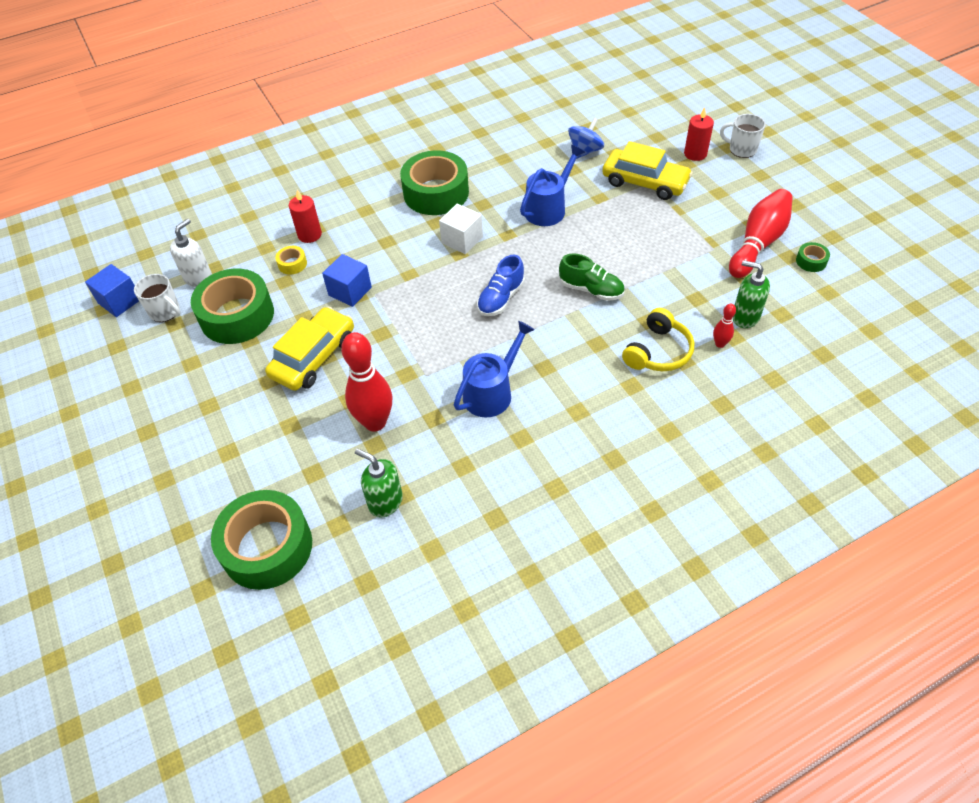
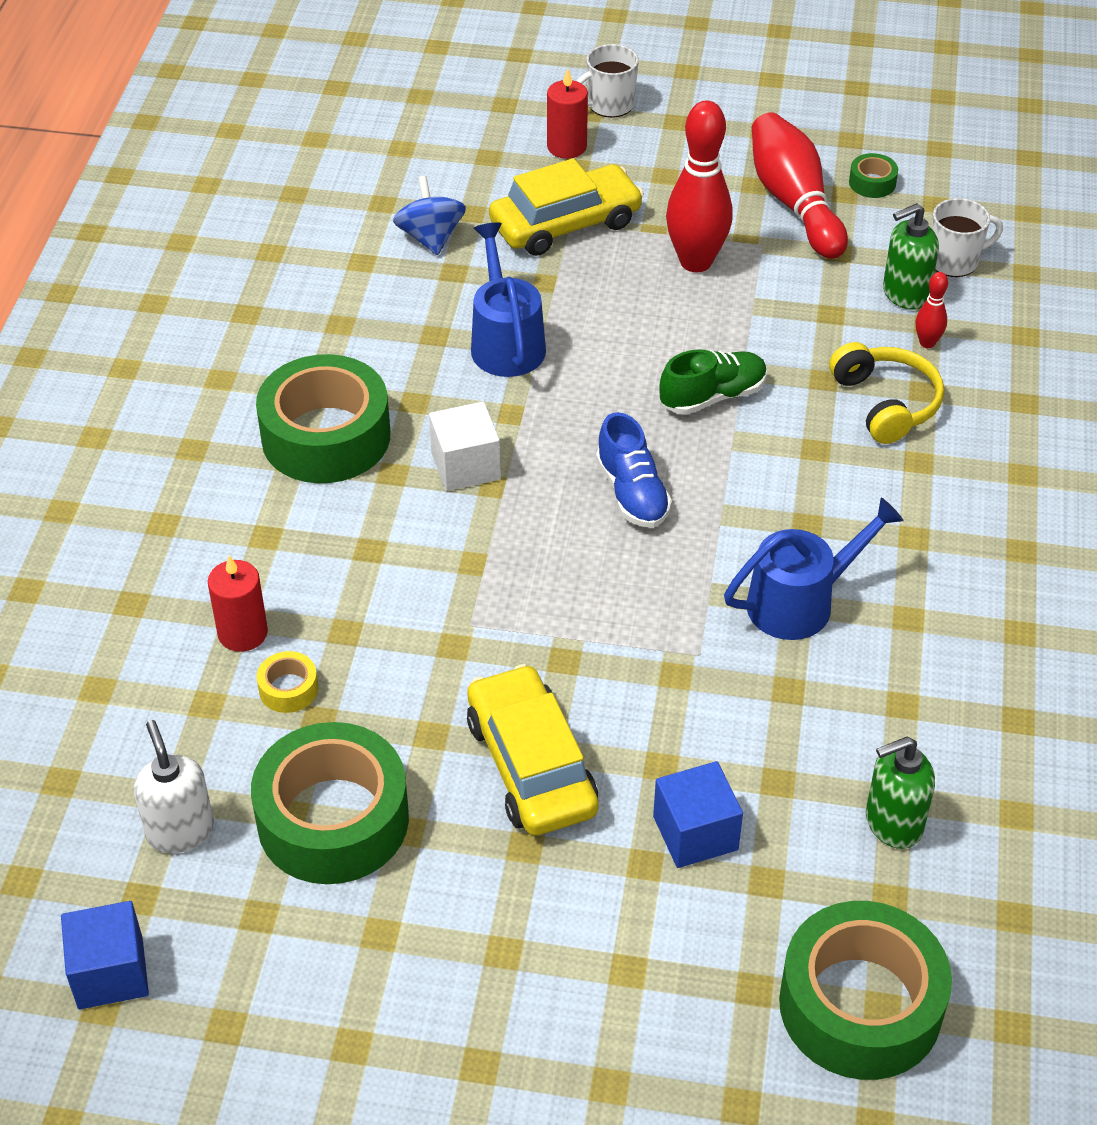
camera: 55 degrees left, 5 degrees down
white mug [134,274,181,322] -> white mug moved to [931,198,1003,277]
blue cube [322,254,372,307] -> blue cube moved to [653,761,743,868]
red bowling pin [341,332,392,432] -> red bowling pin moved to [666,100,733,272]
blue watering can [454,321,535,417] -> blue watering can turned 75 degrees clockwise [724,498,904,640]

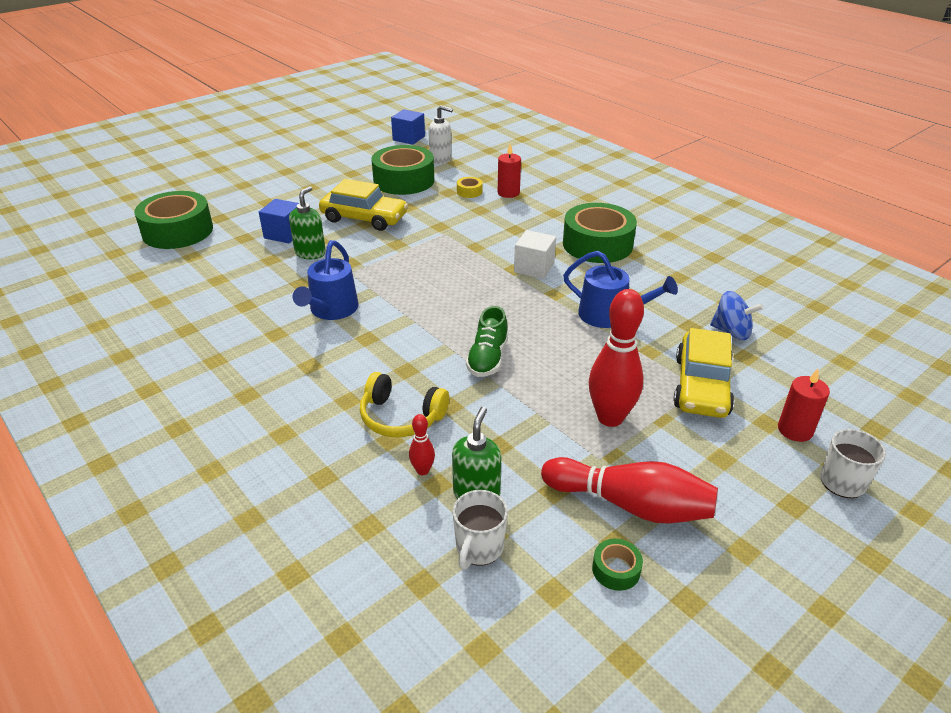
camera: 130 degrees right, 10 degrees down
blue shoe [596,412,672,528] -> none
green soap dispenser [866,737,935,849] -> green soap dispenser moved to [289,186,326,259]

